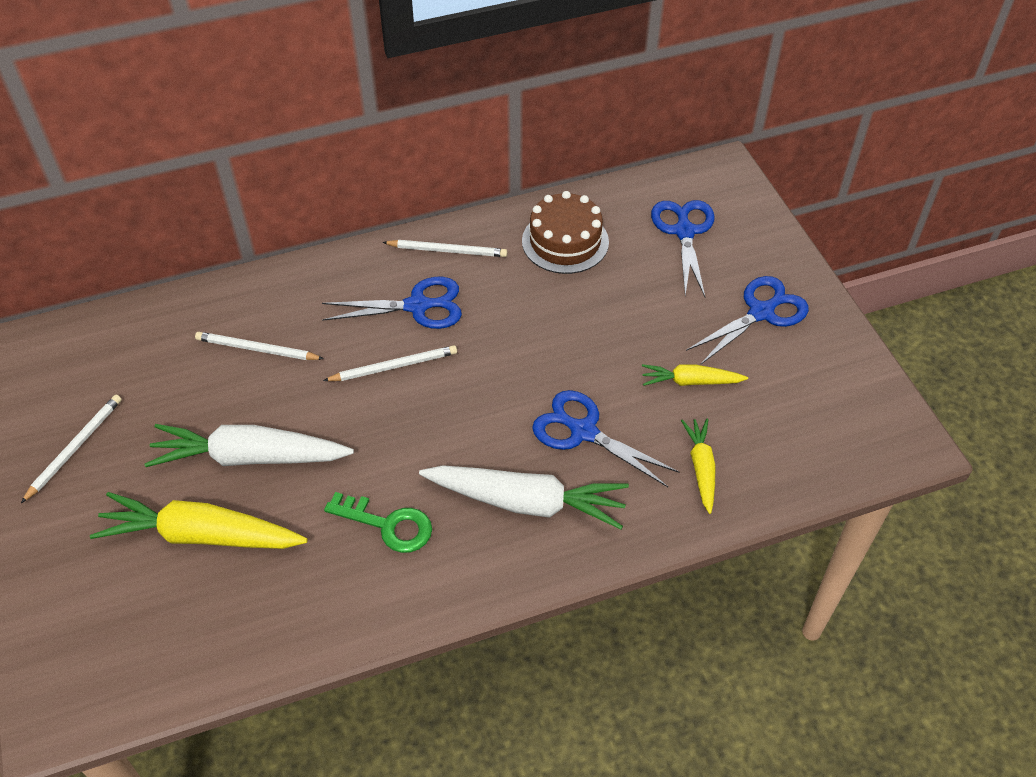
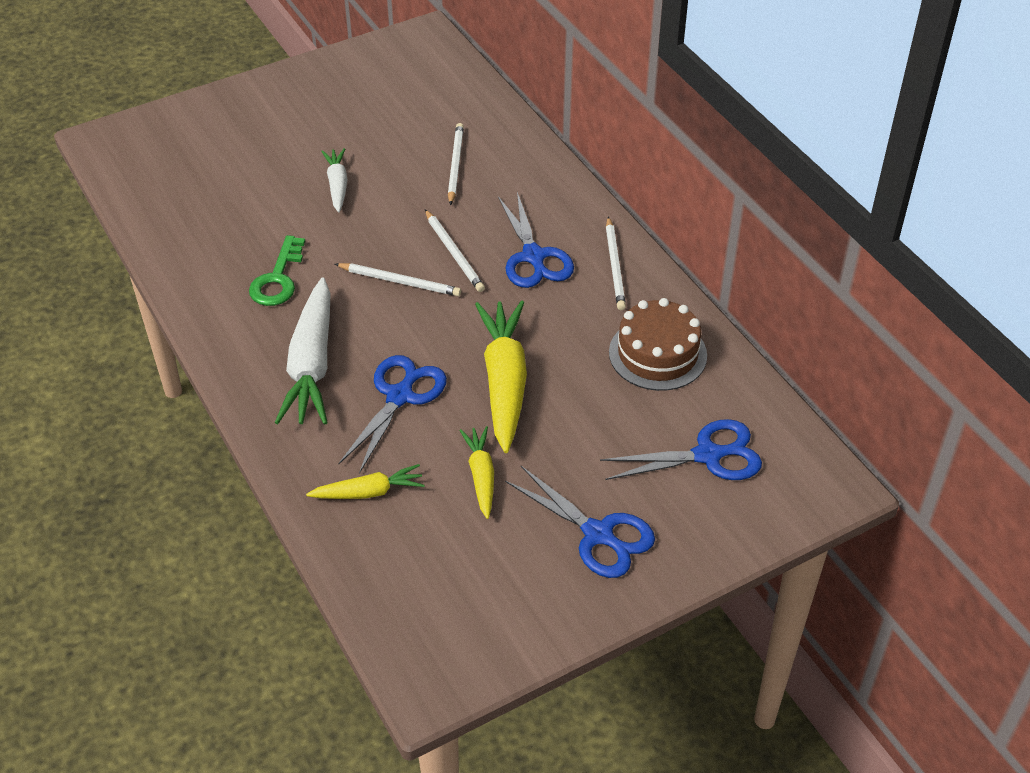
camera: 80 degrees right, 5 degrees down
white pencil [21,395,122,503] -> white pencil moved to [335,263,461,296]
yellow carrot [90,492,308,549] -> yellow carrot moved to [475,300,527,453]
white carrot [144,424,354,467] -> white carrot [321,148,348,213], size x0.54

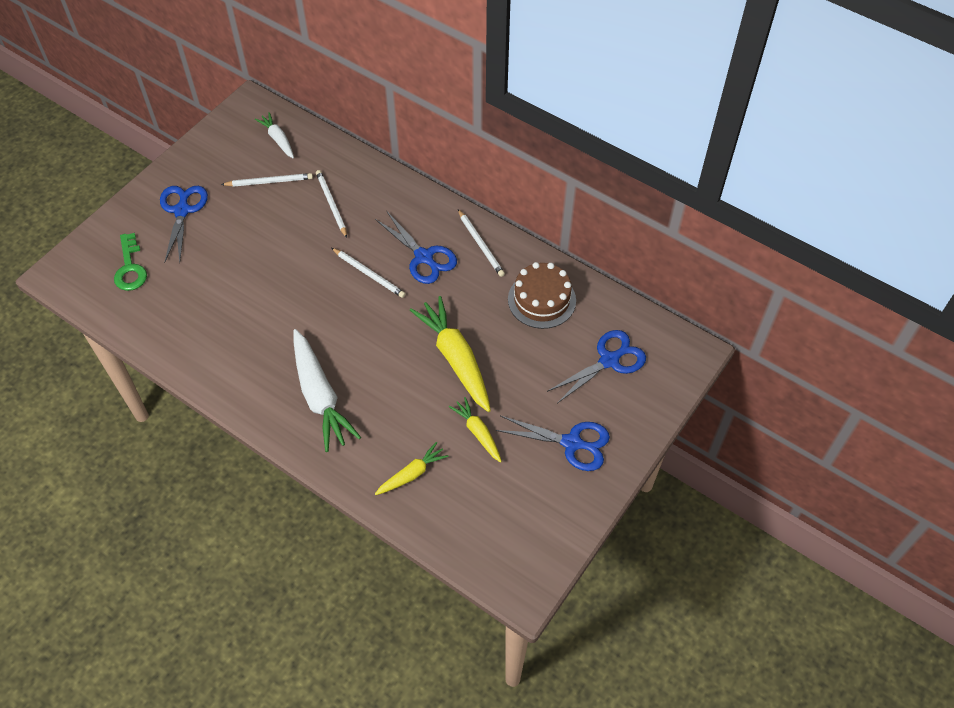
camera: 25 degrees left, 10 degrees up
green key [249,235,305,306] -> green key moved to [114,233,147,291]
white carrot [321,148,348,213] -> white carrot moved to [255,112,294,158]
white pencil [335,263,461,296] -> white pencil moved to [221,173,313,187]
blue scissors [338,355,447,474] -> blue scissors moved to [160,186,208,263]

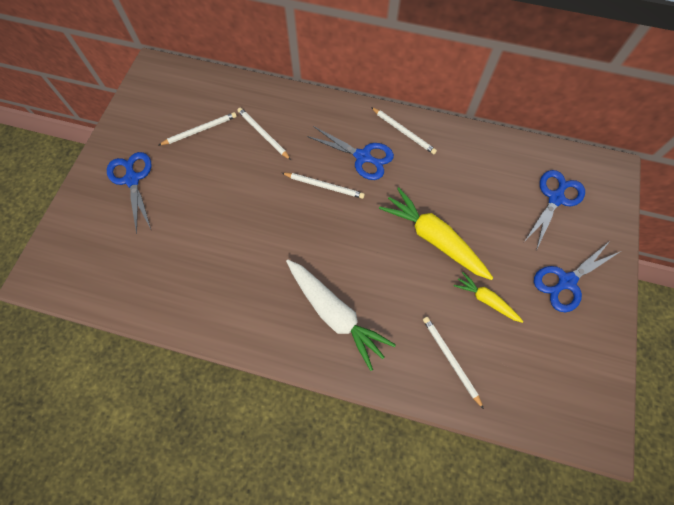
camera: 20 degrees left, 10 degrees up
green key [114,233,147,291] -> none
white carrot [255,112,294,158] -> none
yellow carrot [375,442,449,495] -> white pencil [423,317,484,409]
blue scissors [496,416,610,471] -> blue scissors turned 150 degrees clockwise [534,240,621,312]
brown cake [508,262,576,329] -> none

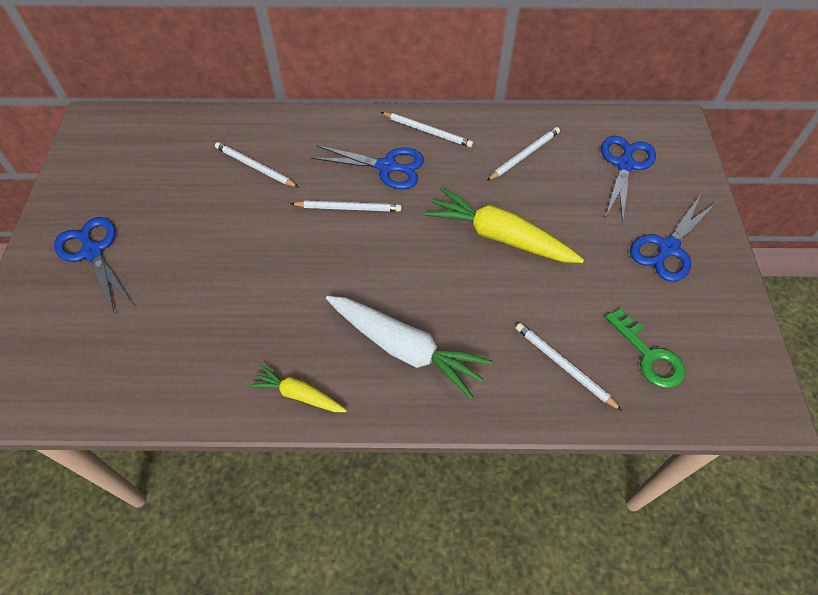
camera: 15 degrees left, 10 degrees down
white pencil [159,112,237,145] -> white pencil moved to [487,127,560,181]
yellow carrot [454,272,524,323] -> yellow carrot moved to [248,364,347,412]
none -> green key [605,308,686,388]

